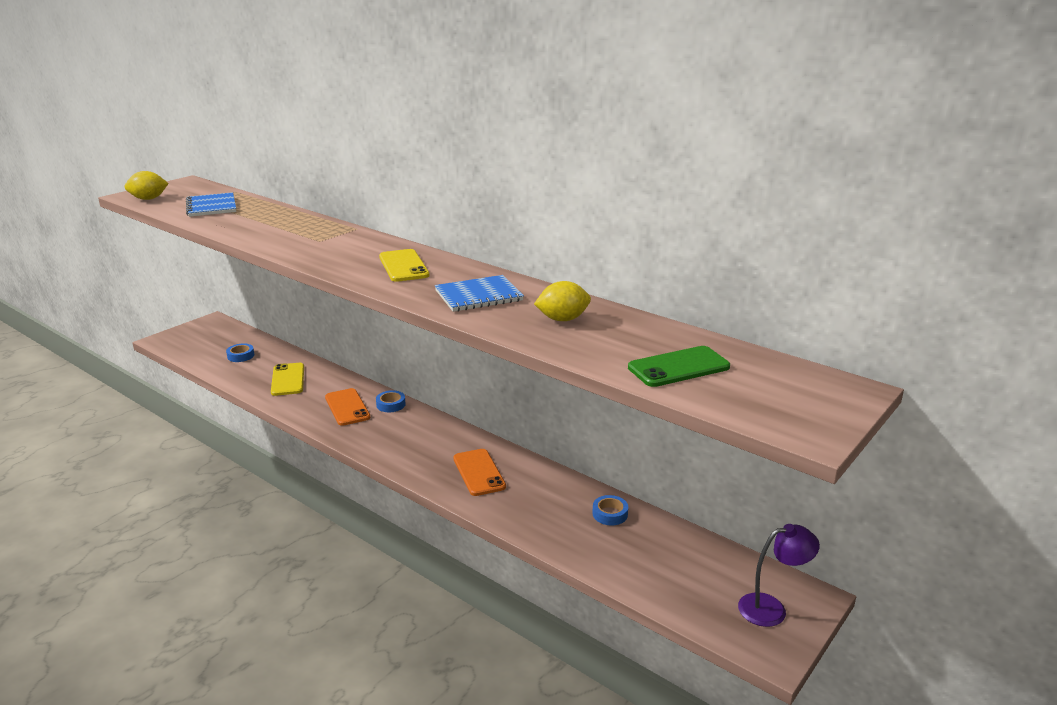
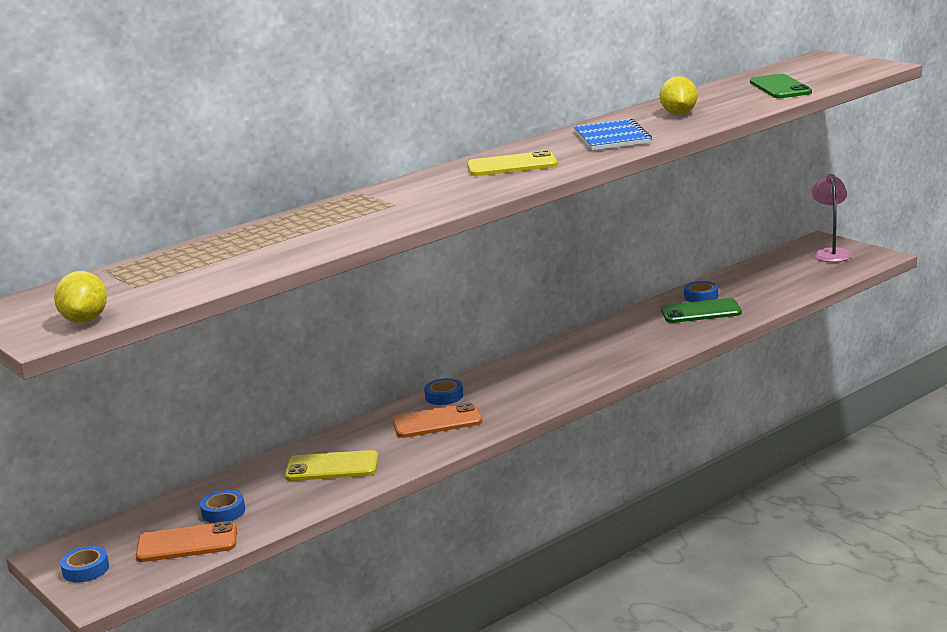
camera: 75 degrees left, 5 degrees down
blue notebook [186,192,236,217] -> none
orange phone [453,449,506,496] -> orange phone moved to [136,521,237,562]
purple lamp [738,524,820,627] -> pink lamp [812,174,852,262]
none -> blue tape [60,546,109,582]
none -> green phone [661,298,742,323]

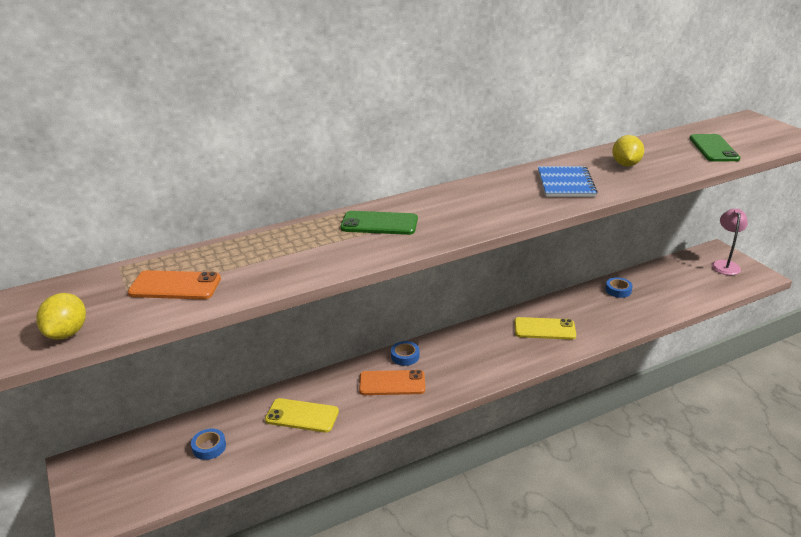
camera: 10 degrees right, 10 degrees up
blue tape [60,546,109,582] -> none
orange phone [136,521,237,562] -> orange phone moved to [128,270,221,299]
yellow phone [467,150,558,176] -> yellow phone moved to [514,317,576,340]
green phone [661,298,742,323] -> green phone moved to [340,211,418,235]

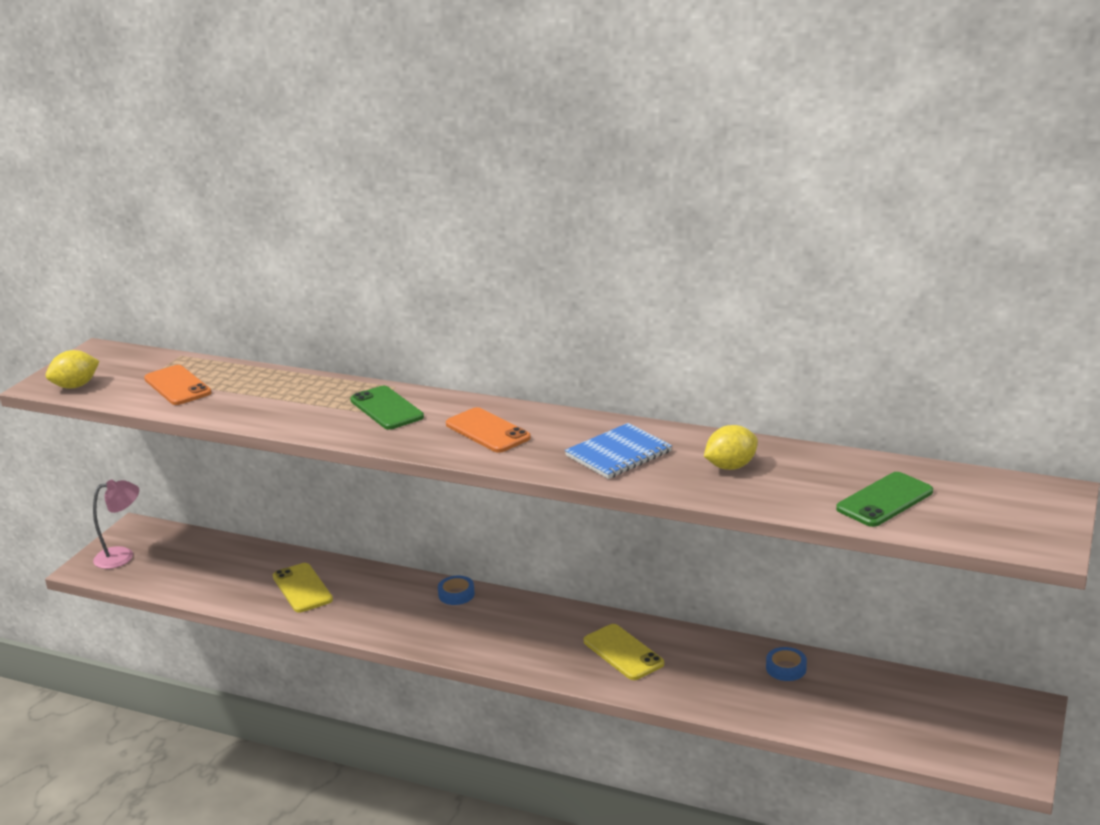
camera: 50 degrees right, 5 degrees down
blue tape [191,429,226,460] -> none
orange phone [359,370,425,395] -> orange phone moved to [446,407,531,453]
pink lamp [712,209,748,275] -> pink lamp moved to [93,479,139,569]

